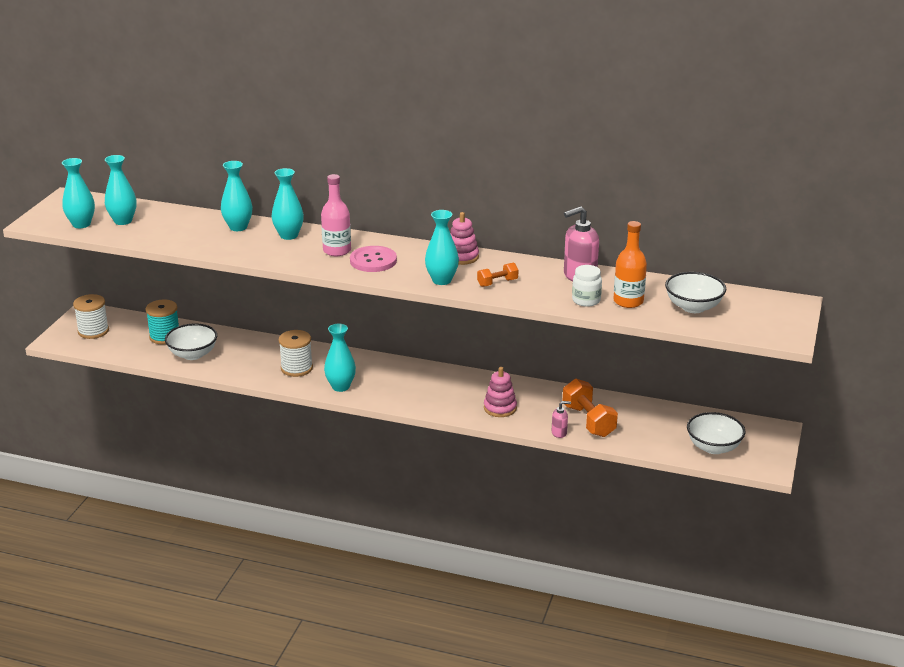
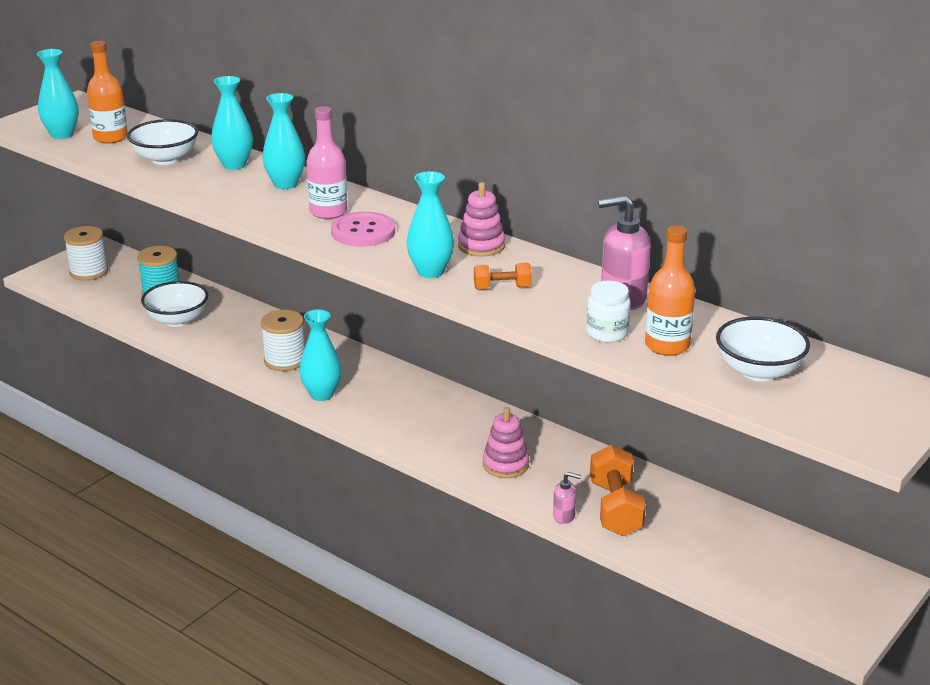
camera: 20 degrees right, 0 degrees up
turquoise vase [105,155,136,225] -> orange bottle [87,41,128,144]
white bowl [687,412,745,454] -> white bowl moved to [127,119,198,165]

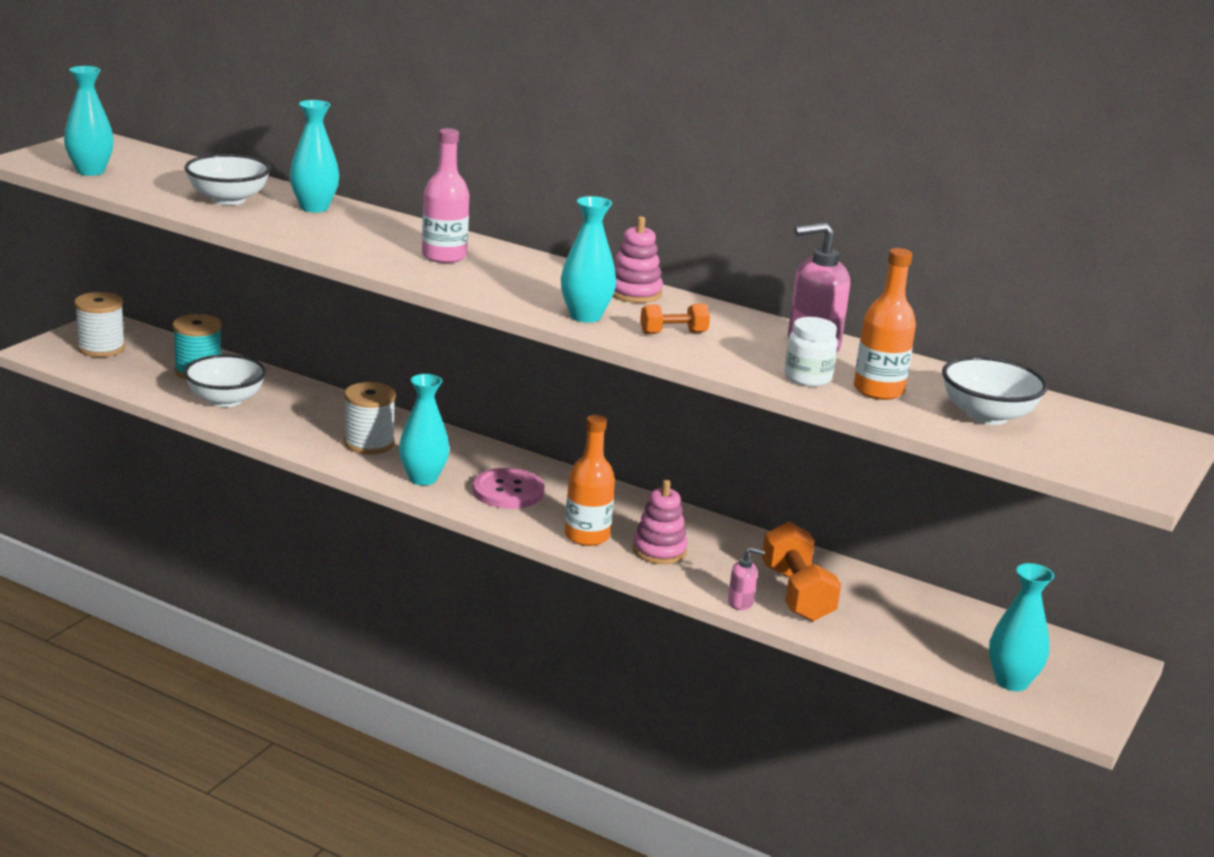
camera: 10 degrees left, 5 degrees down
orange bottle [87,41,128,144] -> orange bottle moved to [565,415,615,546]
turquoise vase [263,93,305,189] -> turquoise vase moved to [989,563,1054,691]
pink button [331,212,395,247] -> pink button moved to [472,468,545,509]

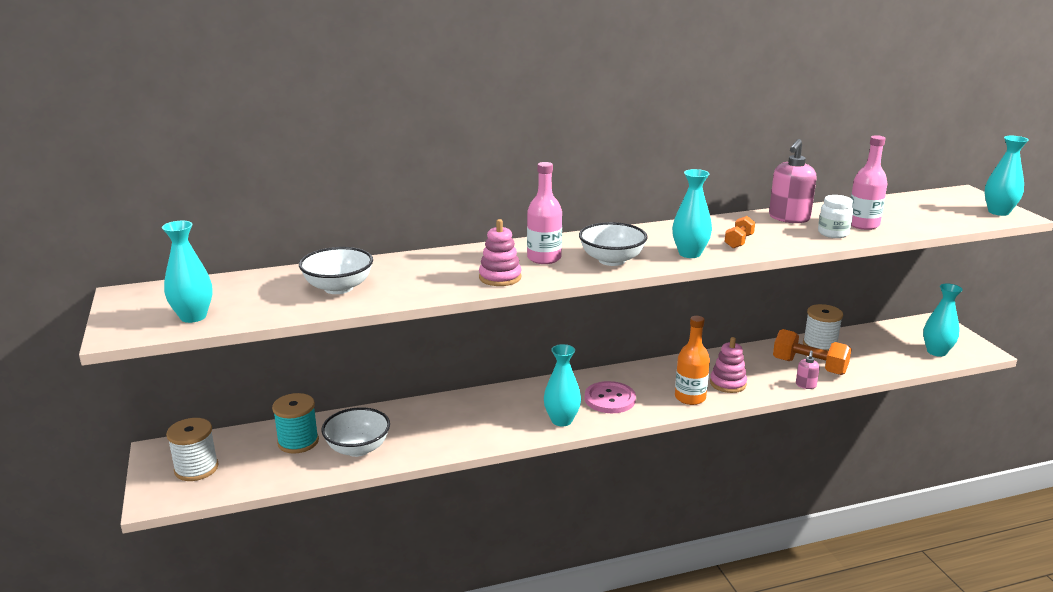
camera: 45 degrees left, 0 degrees up
turquoise vase [290,100,339,212] -> turquoise vase moved to [984,136,1029,216]
white spool [344,382,396,454] -> white spool moved to [803,304,843,351]
pink stacking toy [613,216,663,303] -> pink stacking toy moved to [479,219,522,286]
pink soap dispenser [728,547,765,610] -> pink soap dispenser turned 150 degrees clockwise [796,351,820,389]
orange bottle [854,248,916,400] -> pink bottle [851,135,888,230]
white bowl [942,356,1048,425] -> white bowl moved to [579,222,648,266]

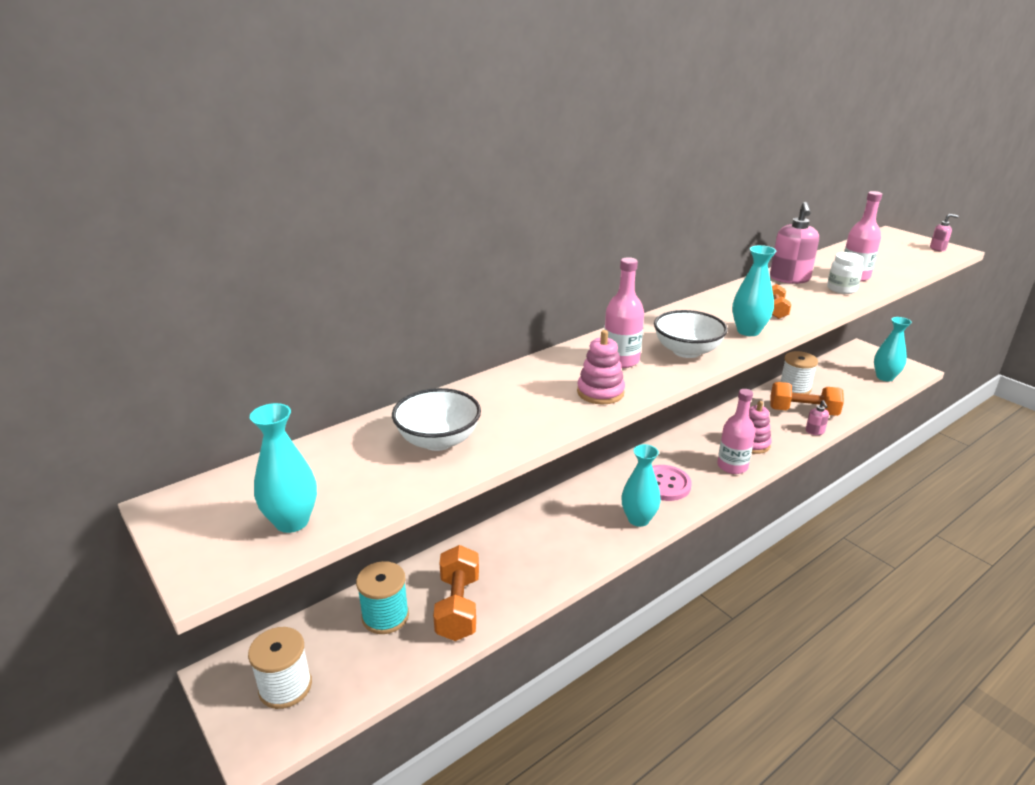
camera: 20 degrees left, 5 degrees up
white bowl [321,407,390,457] -> orange dumbbell [433,545,479,641]
orange bottle [675,316,710,405] -> pink bottle [717,389,755,474]
turquoise vase [984,136,1029,216] -> pink soap dispenser [930,214,958,251]

